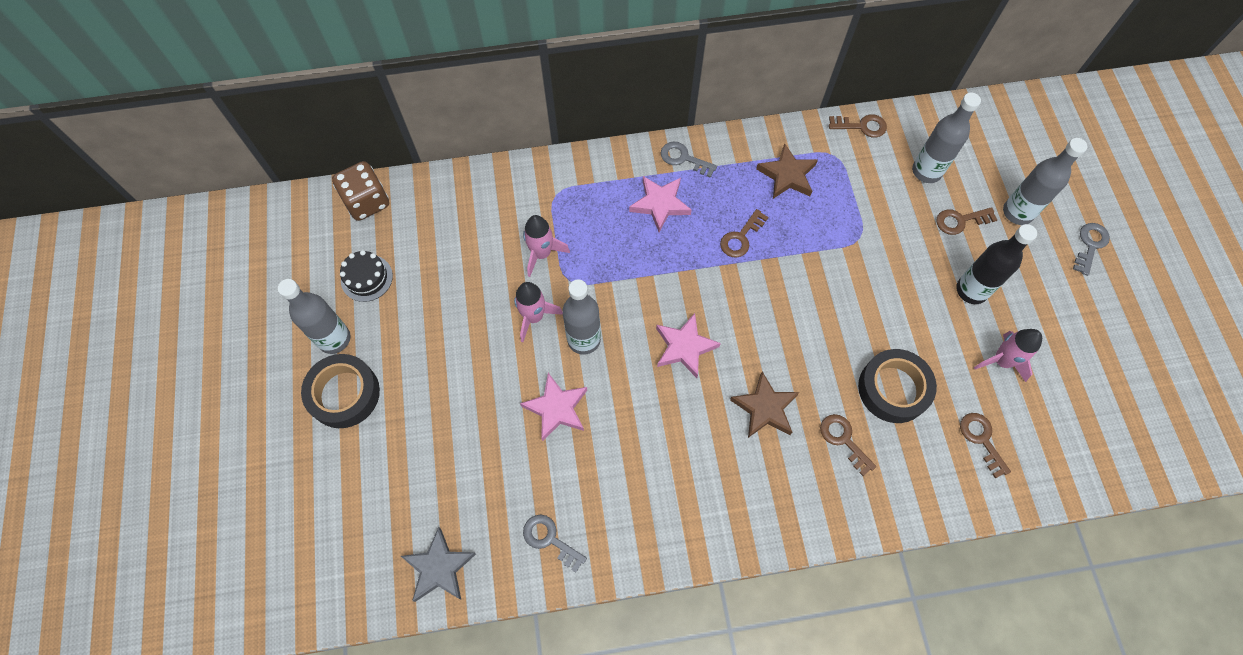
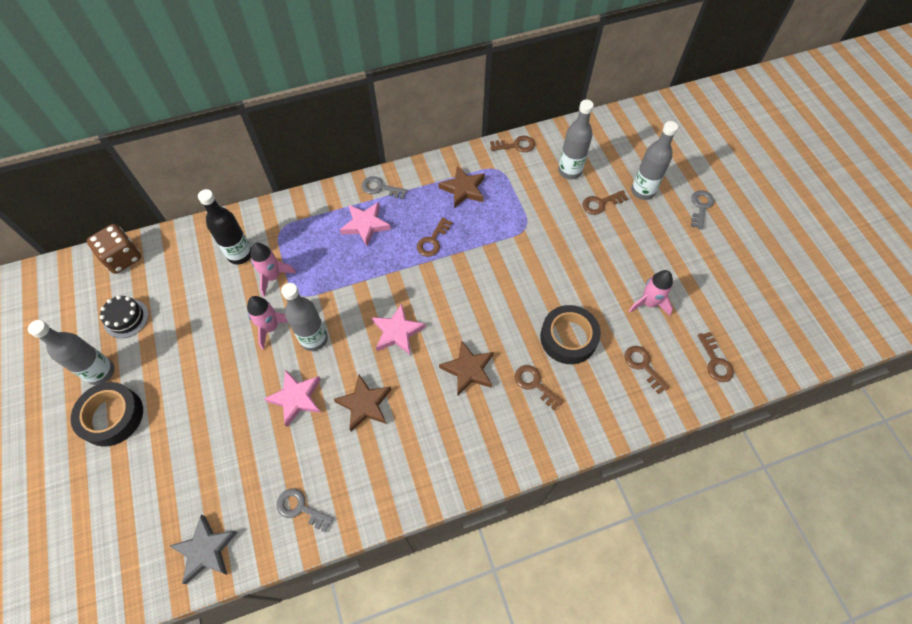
camera: 10 degrees left, 5 degrees down
black bottle [956,224,1037,304] -> black bottle moved to [198,189,251,264]
none -> brown star [334,374,391,431]
none -> brown key [698,332,734,382]

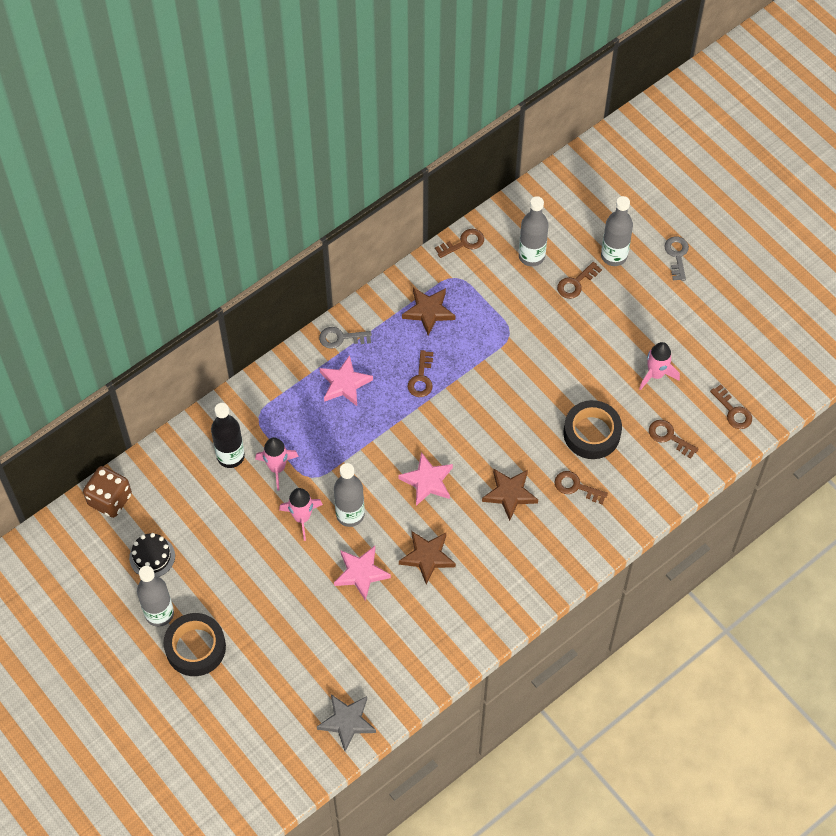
camera: 20 degrees left, 0 degrees up
grey key [277,489,334,533] -> none

